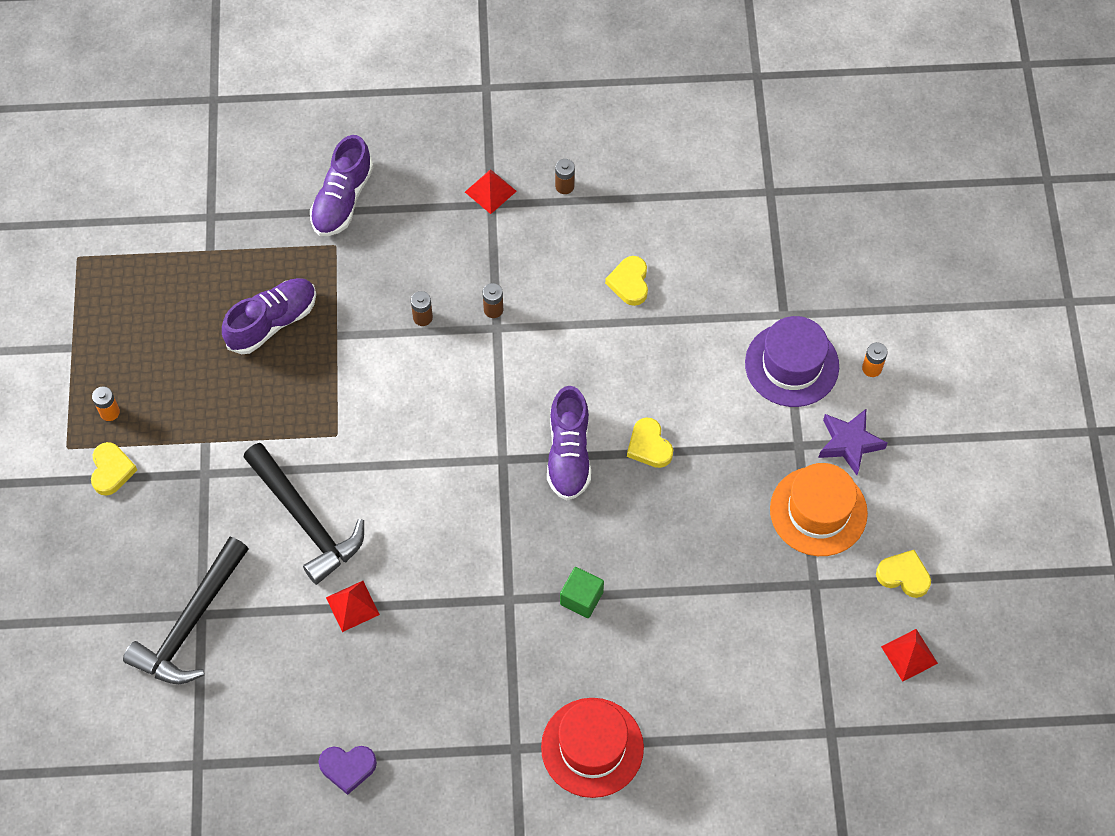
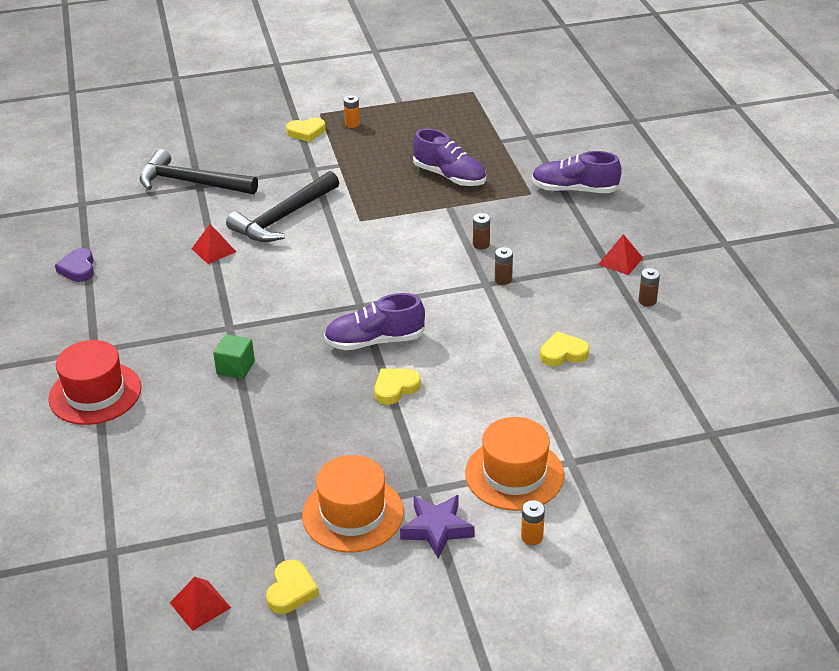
camera: 80 degrees right, 25 degrees down
purple hat [745,316,839,407] -> orange hat [465,417,564,511]

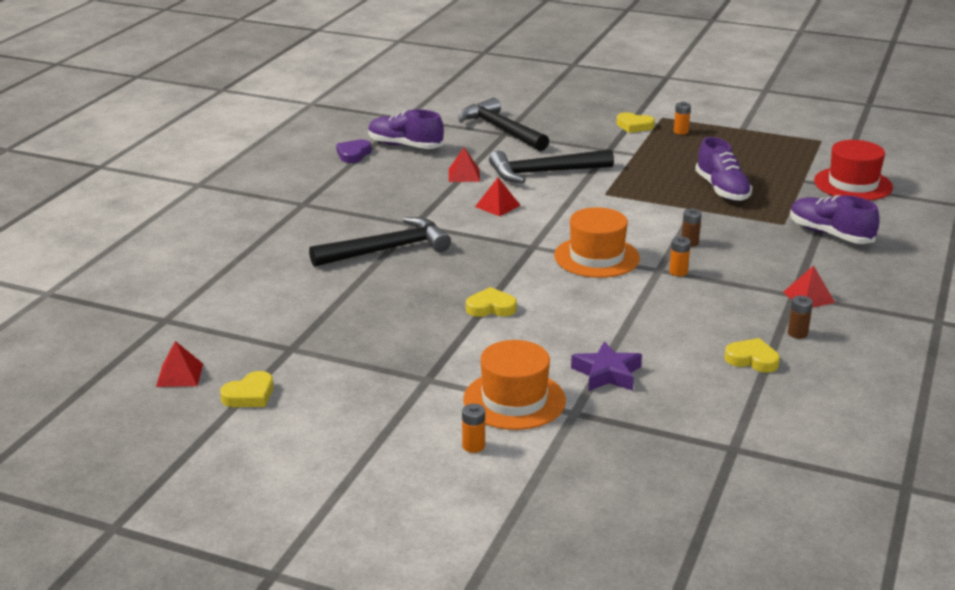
camera: 35 degrees right, 10 degrees down
red hat [48,340,142,425] -> red hat moved to [814,140,893,201]
green cube [213,334,255,379] -> black hammer [309,217,451,267]
orange hat [302,455,404,553] -> orange hat moved to [554,207,640,278]
purple shoe [324,293,425,350] -> purple shoe moved to [368,109,444,149]
purple star [400,495,475,559] -> purple star moved to [571,341,642,391]
brown battery [495,247,513,285] -> orange battery [669,237,691,276]
yellow heart [540,331,589,366] -> yellow heart moved to [724,338,780,373]
none -> red pyramid [475,177,521,216]

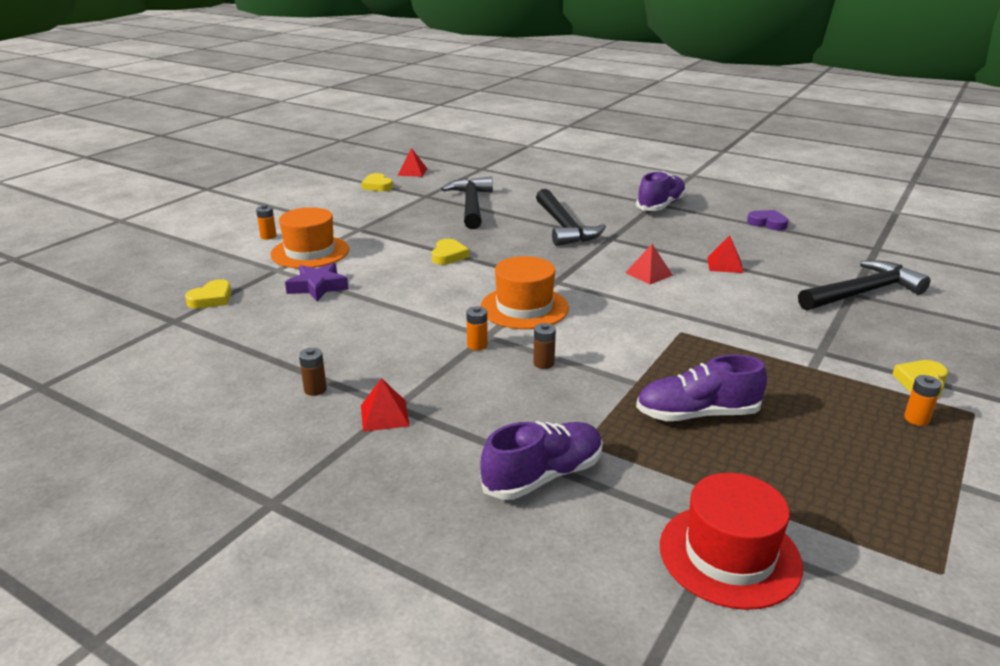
camera: 100 degrees right, 0 degrees up
purple shoe [368,109,444,149] -> purple shoe moved to [636,171,686,211]
black hammer [489,149,614,183] -> black hammer moved to [441,177,493,229]
yellow heart [724,338,780,373] -> yellow heart moved to [185,279,232,308]

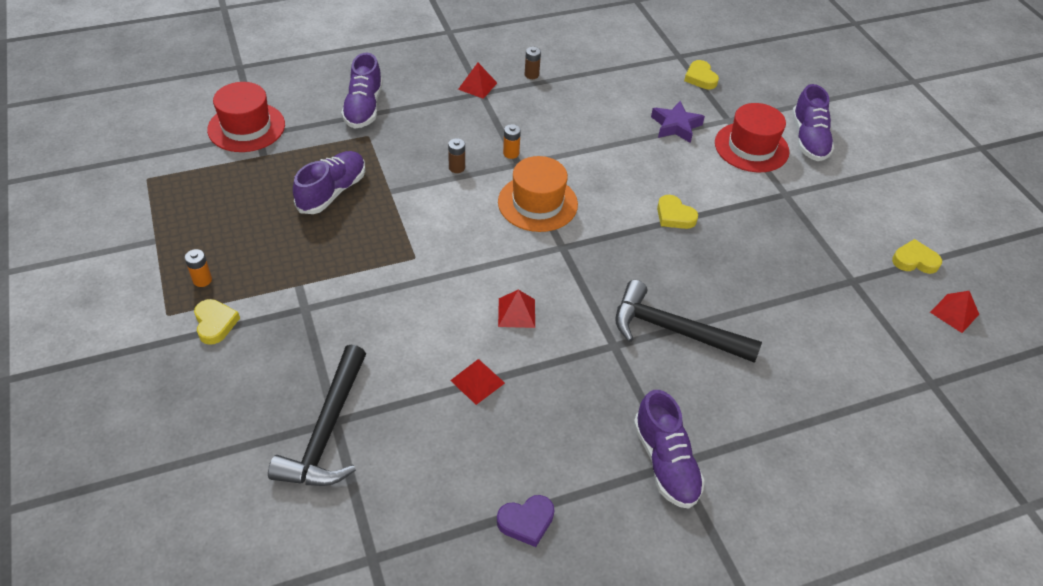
camera: 125 degrees right, 20 degrees up
orange battery [256,205,277,240] -> purple shoe [792,84,834,161]
orange hat [270,207,349,268] -> red hat [715,103,790,172]
black hammer [441,177,493,229] -> none

